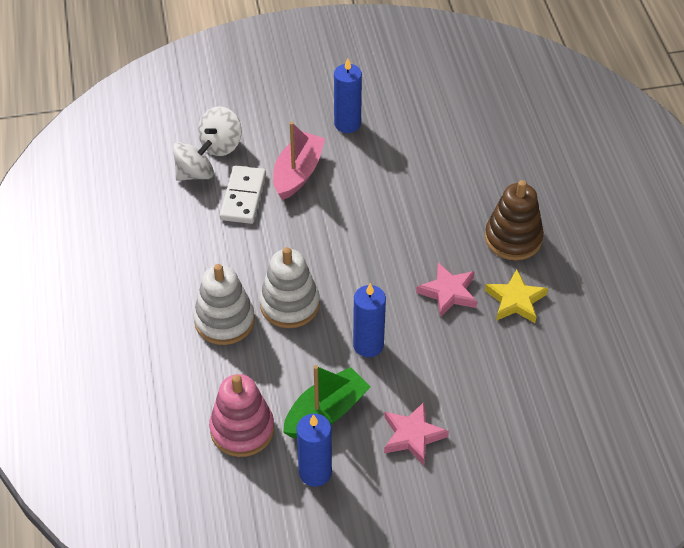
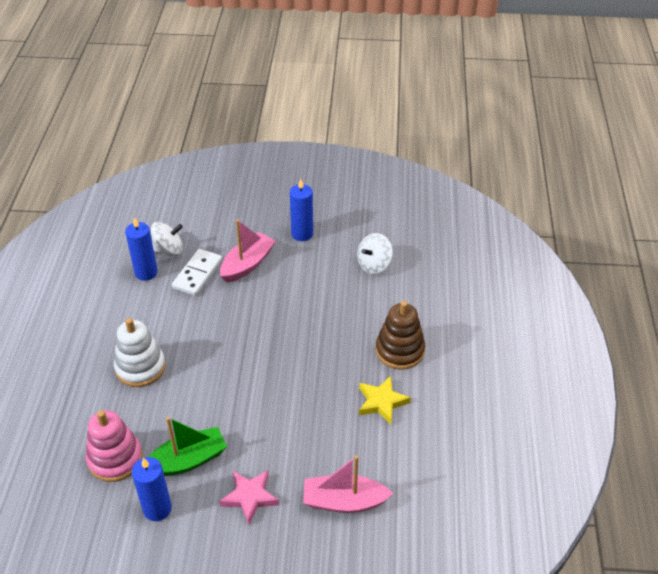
camera: 15 degrees right, 5 degrees down
white spinning top [198,106,241,156] -> white spinning top moved to [357,233,393,274]
white stacking toy [259,247,320,328] -> none
blue candle [353,283,386,357] -> blue candle moved to [125,217,158,281]
pink star [416,263,477,318] -> none
none -> pink boat [303,455,393,513]

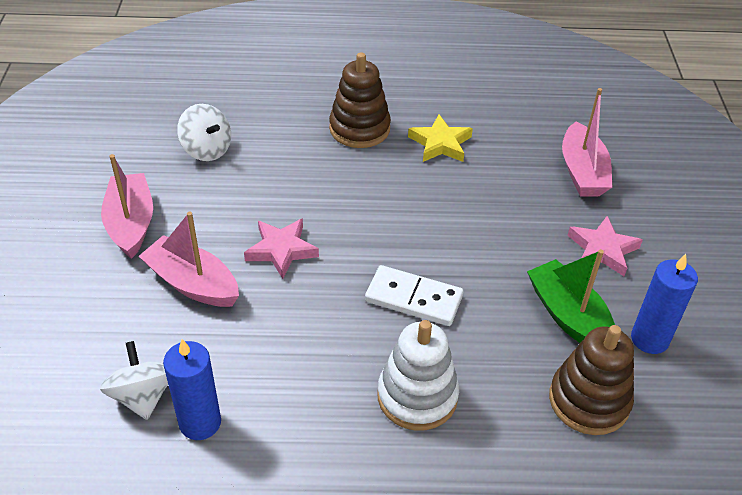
camera: 95 degrees left, 0 degrees up
pink stacking toy [86,410,142,482] -> brown stacking toy [549,325,634,435]
white domino [172,249,222,296] -> white domino moved to [365,265,463,326]
blue candle [290,179,313,241] -> pink boat [101,154,153,259]
none -> pink star [244,218,319,279]

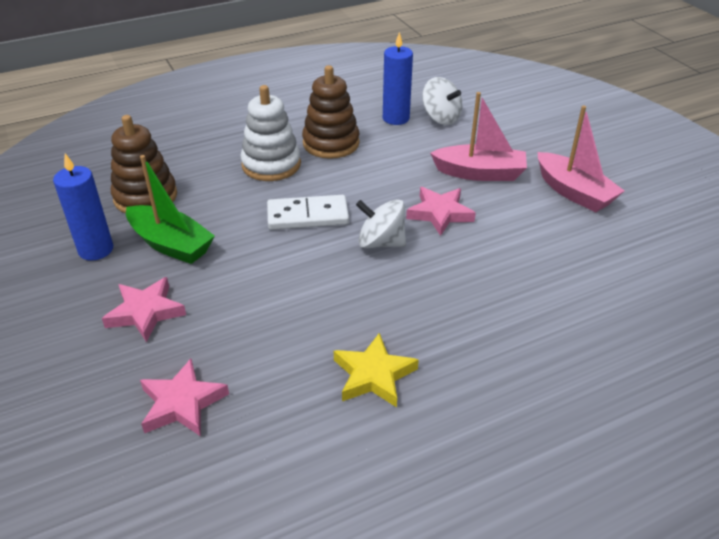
camera: 155 degrees right, 5 degrees down
white spinning top [177,104,231,161] -> white spinning top moved to [356,199,406,249]
brown stacking toy [329,52,391,148] -> brown stacking toy moved to [302,65,360,159]
pink boat [562,88,612,196] -> pink star [140,359,229,436]

